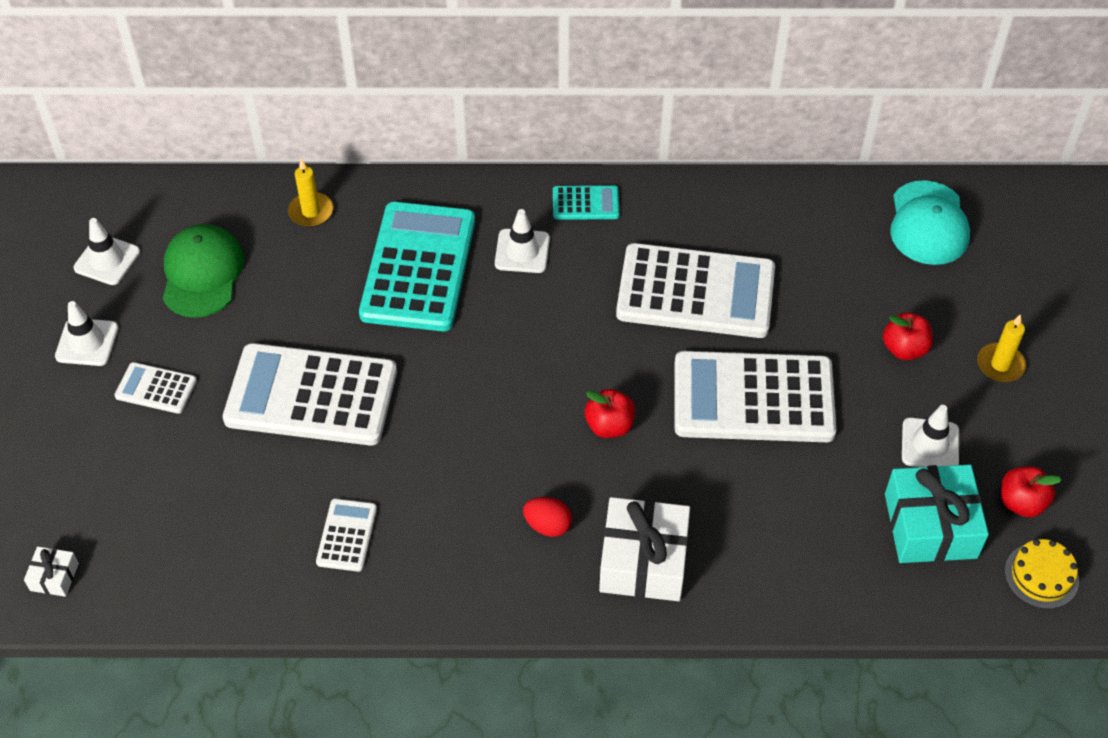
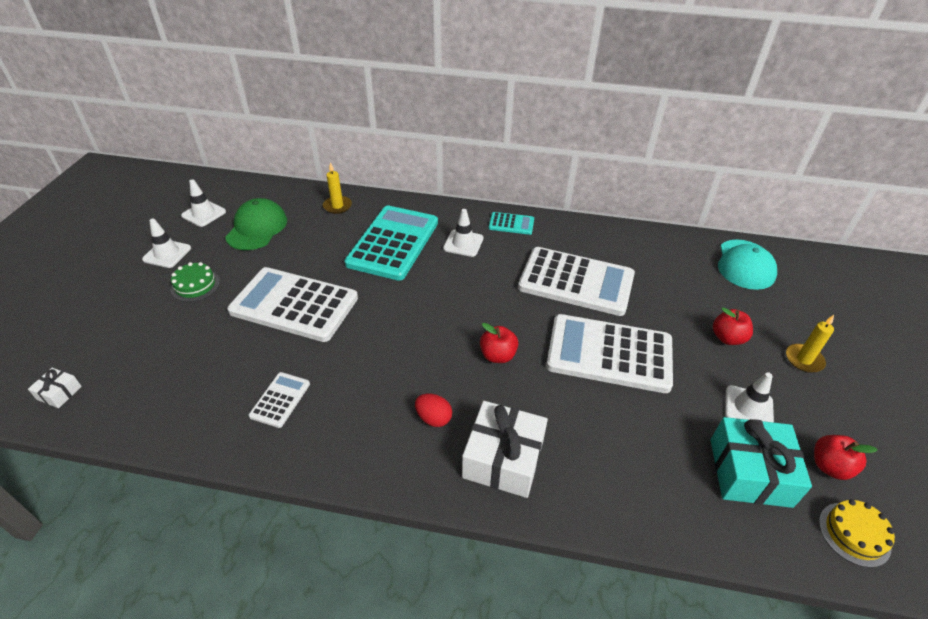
camera: 10 degrees right, 10 degrees down
white calculator [114,362,197,414] -> green cake [171,262,220,302]

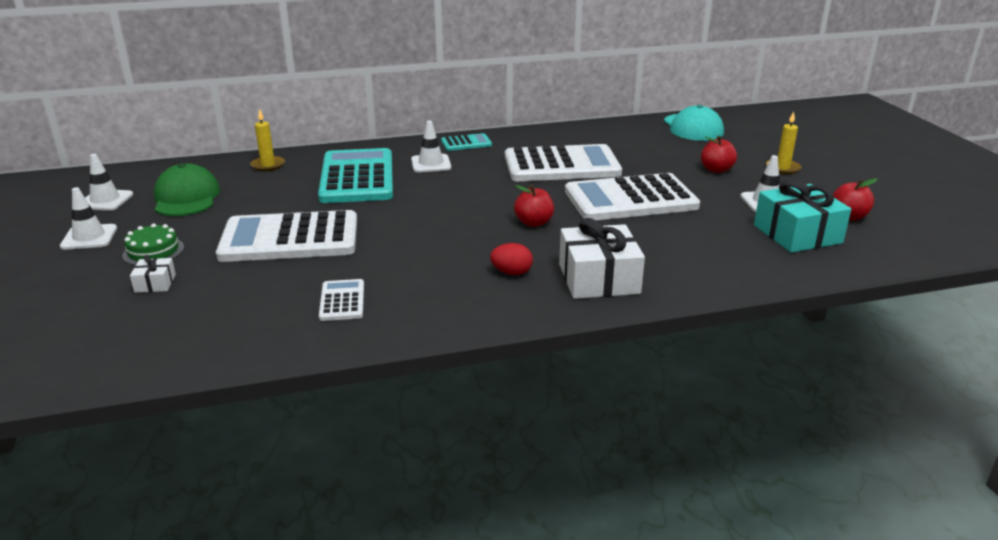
camera: 25 degrees left, 15 degrees down
white gift [28,368,82,408] -> white gift moved to [130,255,176,293]
yellow cake [819,499,895,568] -> none

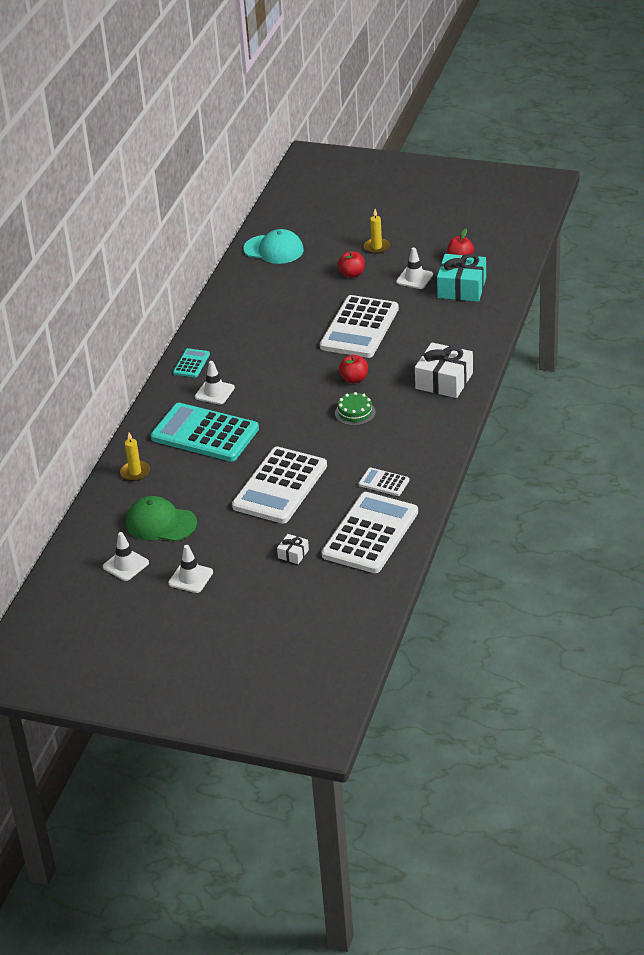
camera: 55 degrees left, 10 degrees up
green cake [122,223,184,265] -> green cake moved to [335,392,376,426]
red egg [490,243,533,275] -> none
white calculator [505,144,622,181] -> white calculator moved to [321,492,418,573]

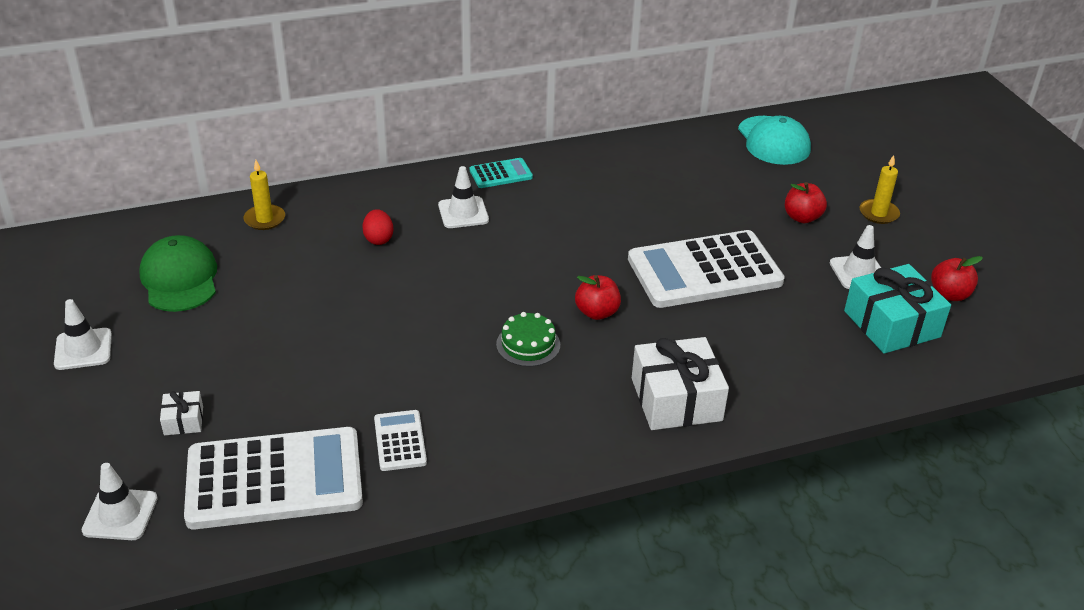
camera: 50 degrees right, 0 degrees up
white traffic cone [103,532,149,581] -> white traffic cone moved to [82,463,158,540]
turquoise calculator [151,403,259,461] -> red egg [362,209,394,245]
white calculator [232,447,327,523] -> none

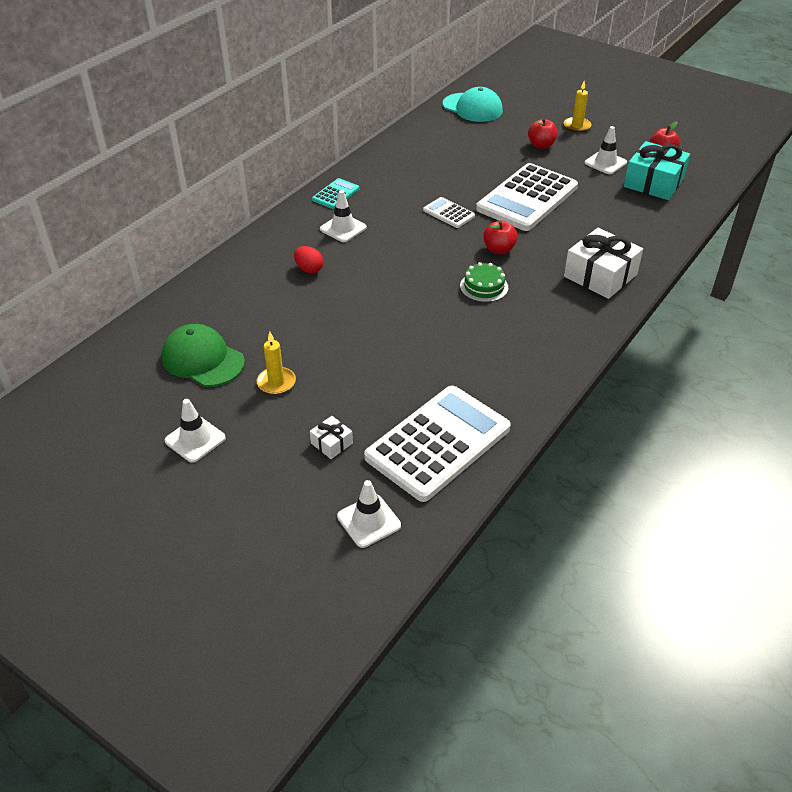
camera: 35 degrees left, 5 degrees up
yellow candle [243,160,285,230] -> yellow candle moved to [257,332,296,395]
white calculator [374,410,427,471] -> white calculator moved to [423,197,475,228]

